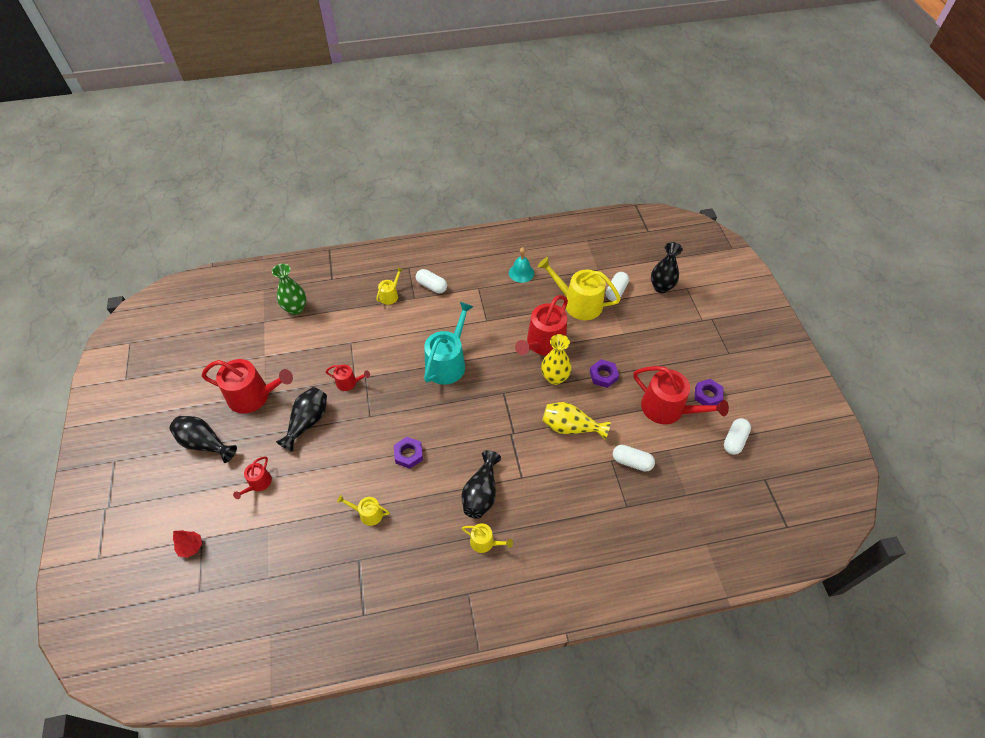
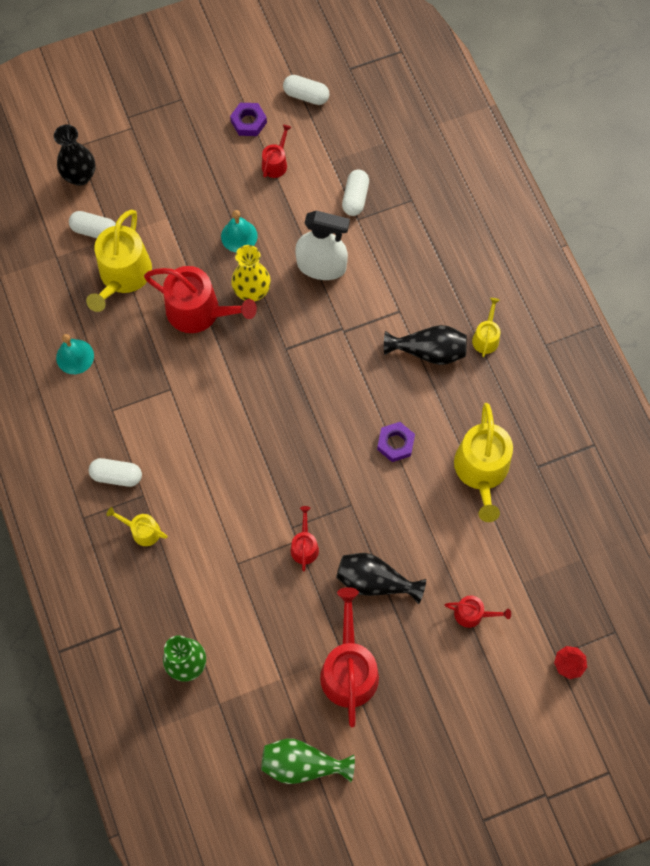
camera: 100 degrees left, 15 degrees up
black vase [170,416,237,463] -> none
yellow watering can [337,495,390,526] -> yellow watering can [454,403,513,522], size x2.00
white capsule [416,269,447,293] -> white capsule turned 75 degrees clockwise [89,458,142,487]
turquoise watering can [424,302,473,385] -> none
yellow vase [543,402,610,440] -> white spray bottle [295,210,350,280]
purple nut [590,359,619,388] -> turquoise bell [221,210,258,252]
red watering can [633,366,729,424] -> red watering can [262,124,292,178], size x0.50
none -> green vase [261,739,355,784]

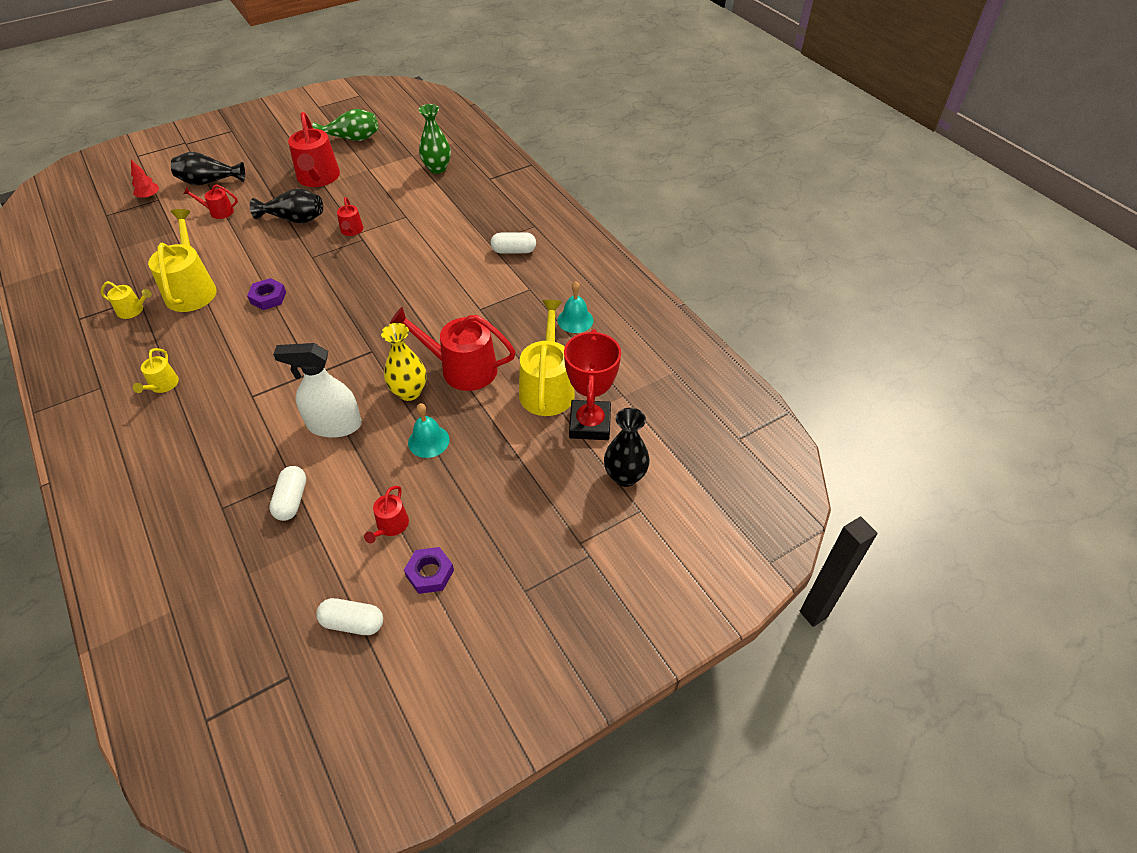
camera: 170 degrees right, 20 degrees down
white capsule [69,211,116,238] -> red trophy [564,329,621,440]
yellow watering can [106,507,168,546] -> yellow watering can moved to [101,281,152,319]
black vase [384,325,467,365] -> black vase moved to [171,152,245,185]

